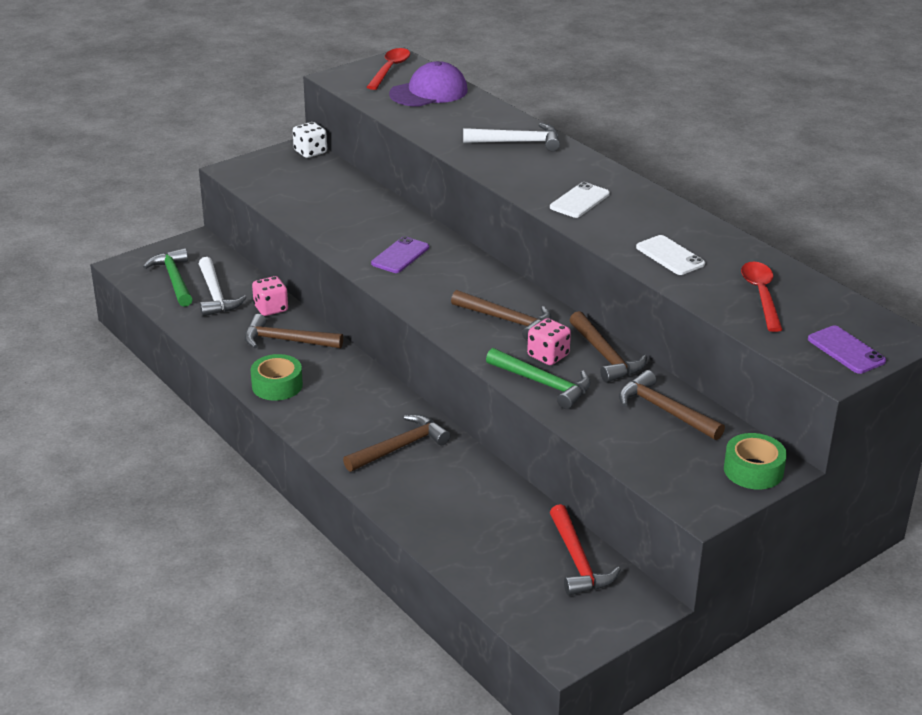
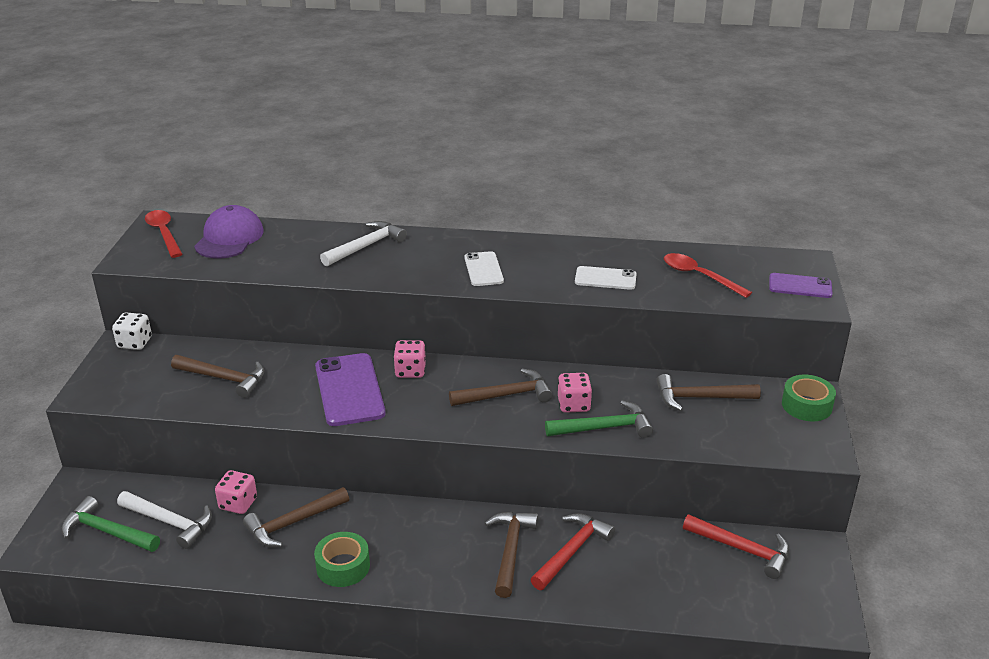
camera: 45 degrees left, 0 degrees up
purple phone [371,236,429,273] -> purple phone [315,353,385,426], size x1.71
brown hammer [570,311,647,383] -> brown hammer moved to [171,355,265,398]
none -> pink dice [393,340,426,378]
none -> red hammer [530,513,615,590]

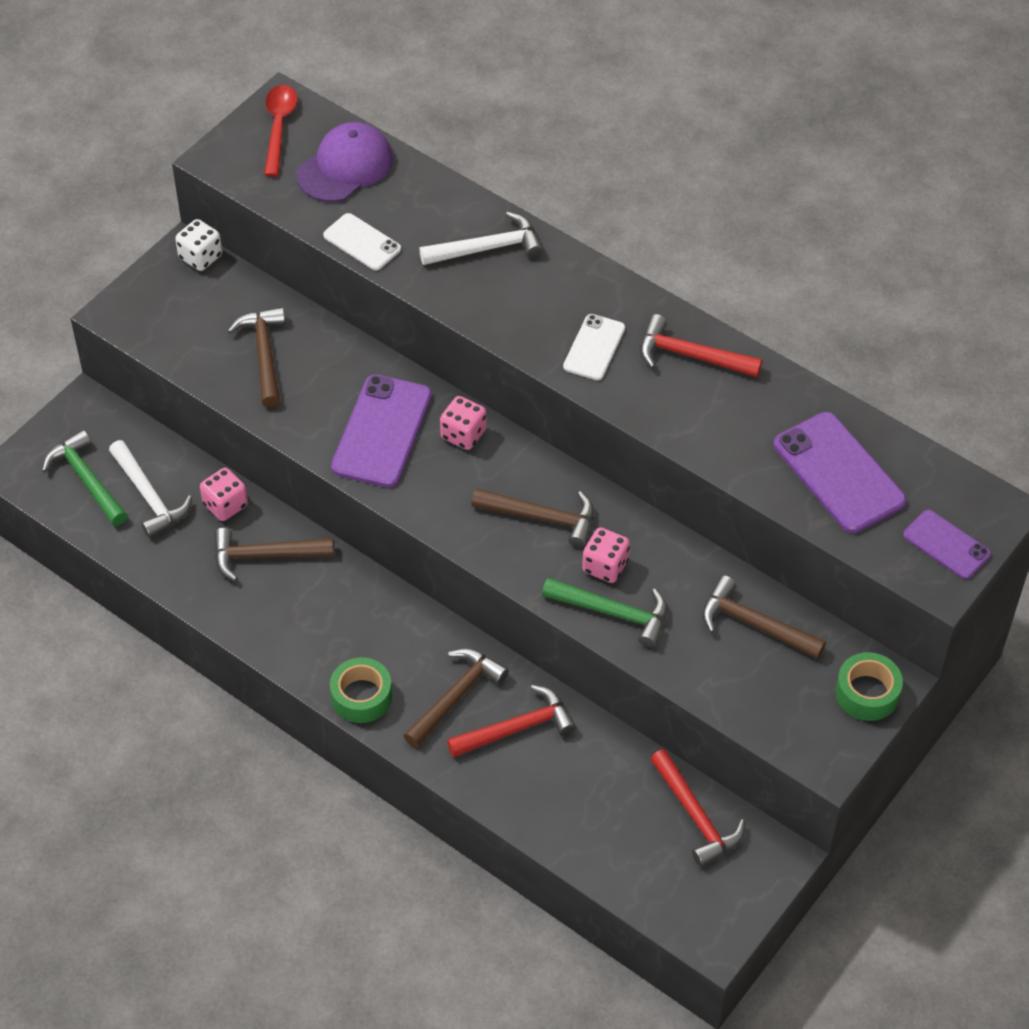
camera: 30 degrees right, 20 degrees up
brown hammer [171,355,265,398] -> brown hammer turned 150 degrees counterclockwise [228,307,285,408]
green tape [314,532,370,587] -> green tape moved to [330,657,392,723]
white phone [575,266,637,290] -> white phone moved to [323,213,401,270]
red spoon [664,253,752,298] -> purple phone [774,412,907,533]
none -> red hammer [640,314,762,377]

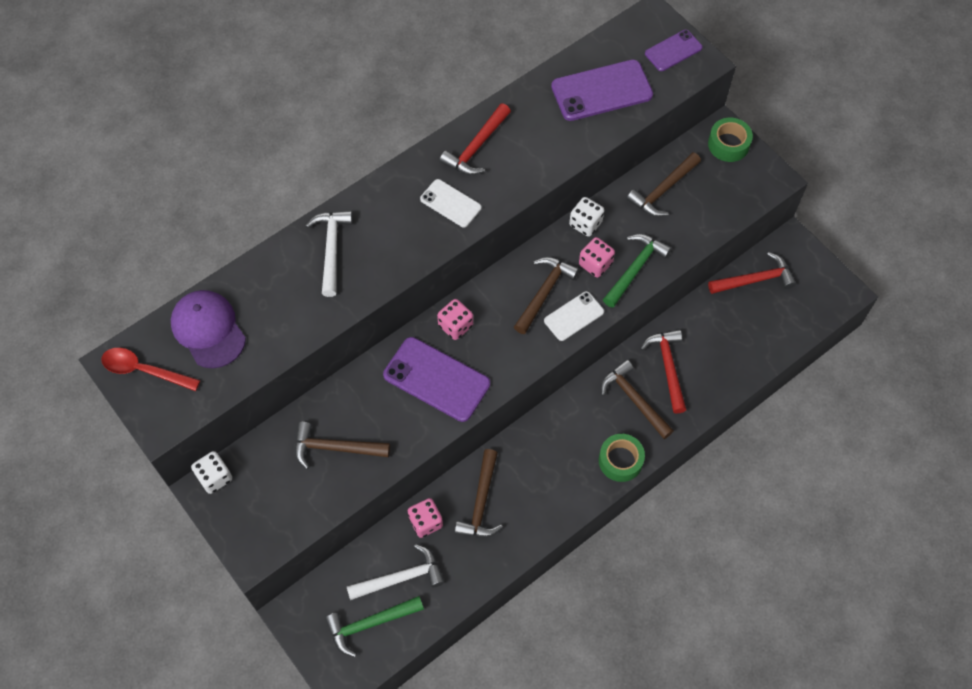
camera: 75 degrees left, 10 degrees up
white phone [323,213,401,270] -> white phone moved to [544,291,604,341]
none -> white dice [569,197,604,237]

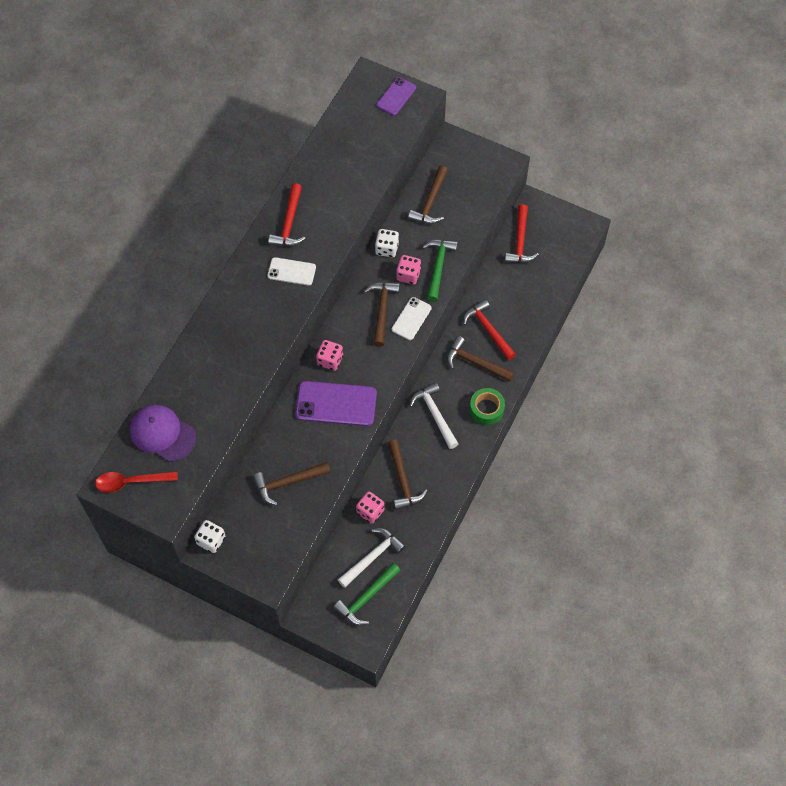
camera: 25 degrees left, 0 degrees up
white hammer [305,211,353,297] -> white hammer moved to [409,382,458,449]
purple phone [551,59,653,121] -> none
green tape [708,117,753,162] -> none
red hammer [708,252,796,294] -> red hammer turned 135 degrees clockwise [505,204,539,263]

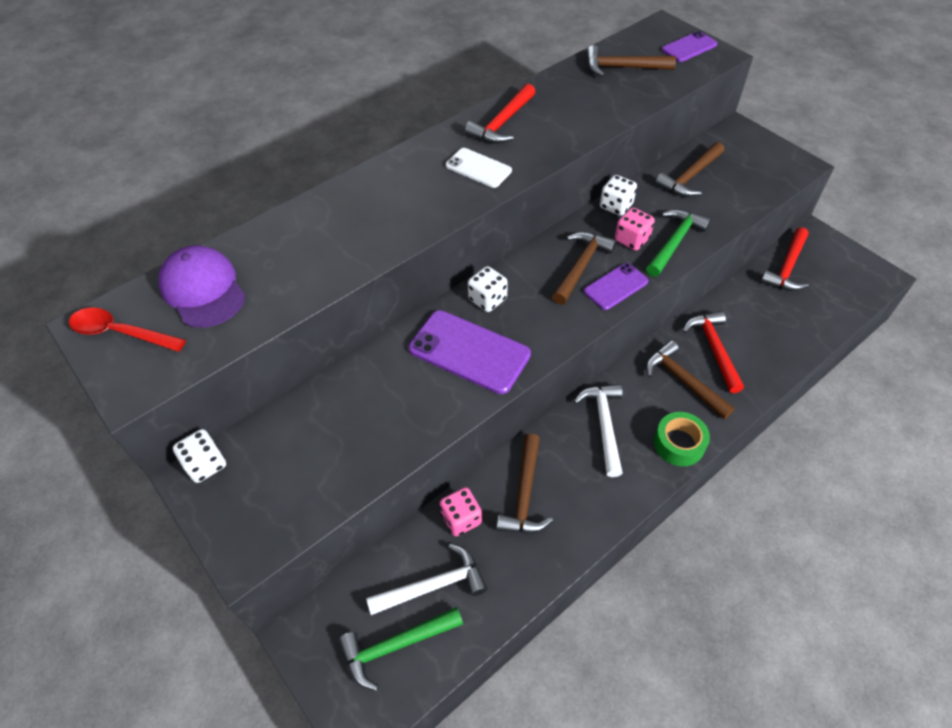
camera: 25 degrees right, 10 degrees down
brown hammer [253,462,330,505] -> brown hammer moved to [586,45,676,77]
pink dice [316,340,343,371] -> white dice [468,266,508,312]
white phone [392,297,432,340] -> purple phone [584,263,649,310]

